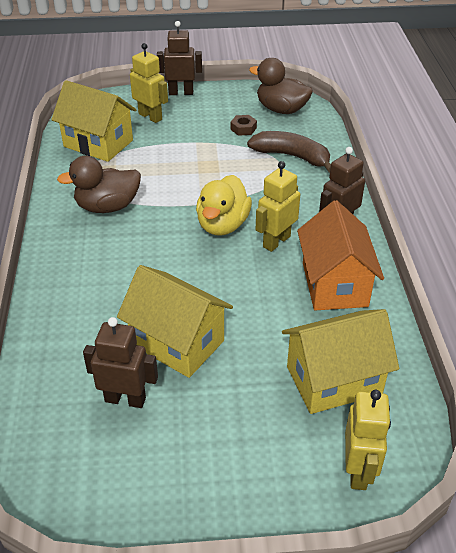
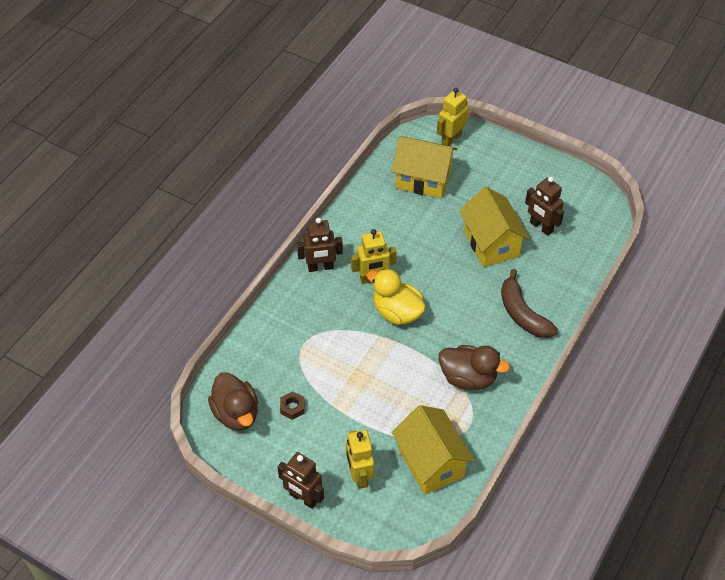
camera: 145 degrees left, 10 degrees up
yellow duck [196,175,252,236] -> yellow duck turned 105 degrees counterclockwise [366,269,426,325]
brown banana [247,131,331,173] -> brown banana moved to [501,269,558,338]
orange house [297,200,384,310] -> none

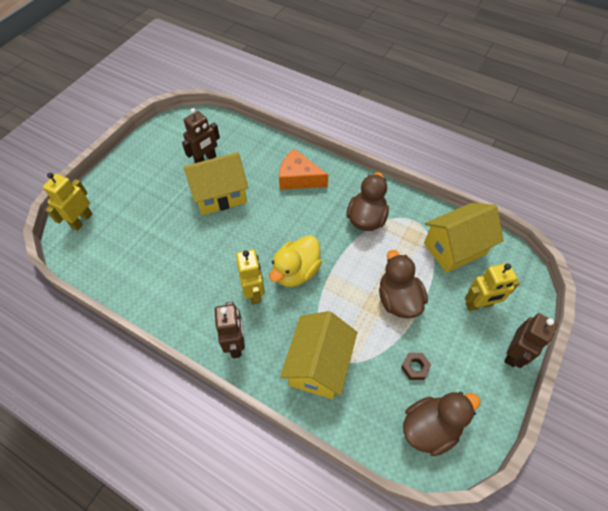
camera: 90 degrees left, 5 degrees up
yellow house [391,136,457,198] -> yellow house moved to [280,311,357,399]
yellow robot [437,88,469,146] -> yellow robot turned 75 degrees clockwise [43,173,93,231]
brown banana [501,269,558,338] -> orange cheese [279,149,328,190]
none -> brown duck [379,250,428,318]

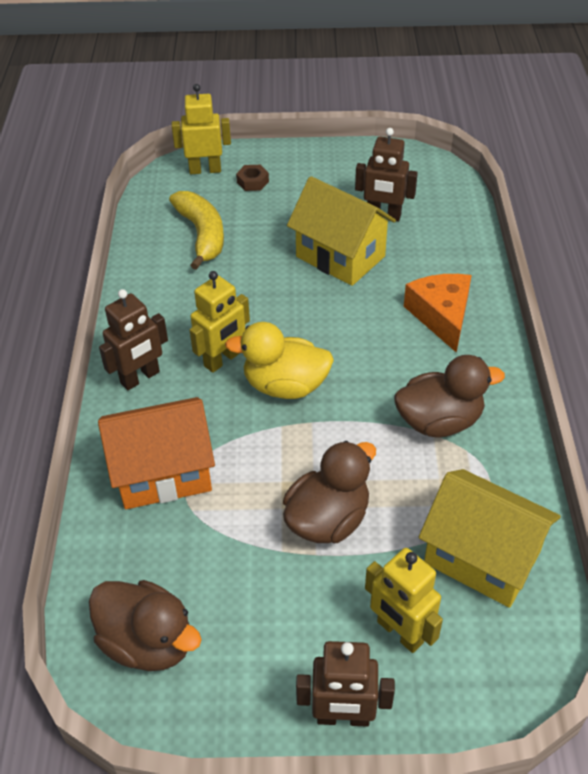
camera: 60 degrees right, 10 degrees down
yellow house [280,311,357,399] -> orange house [98,397,215,509]
brown nut [401,353,431,380] -> brown nut moved to [236,165,269,191]
none -> yellow banana [169,191,224,270]

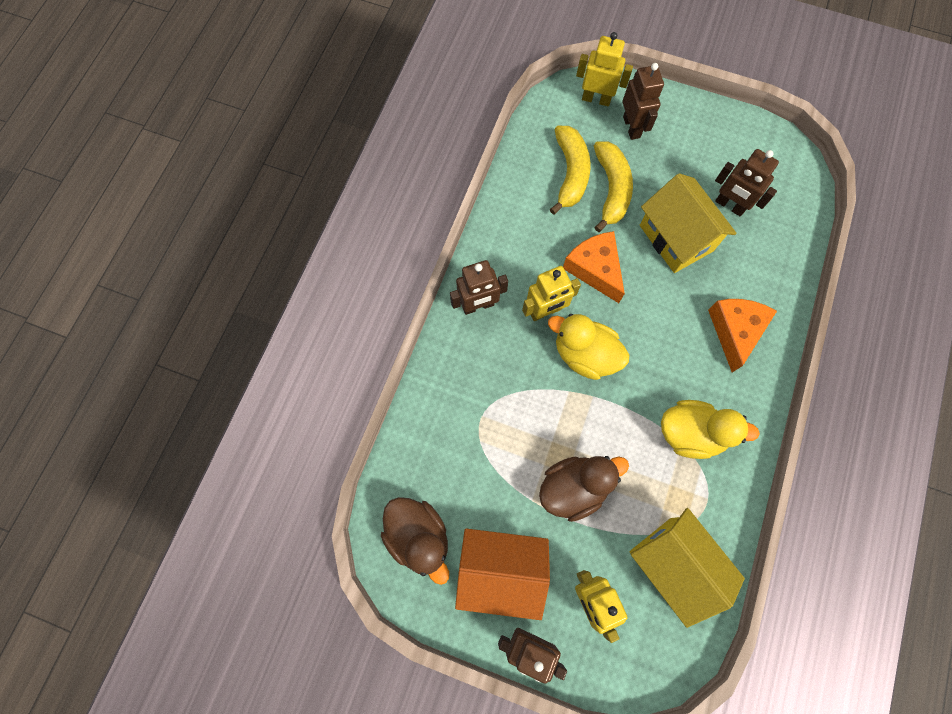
camera: 20 degrees right, 25 degrees up
orange house [98,397,215,509] -> orange house moved to [455,528,550,620]
brown nut [236,165,269,191] -> brown robot [623,63,664,140]
brown duck [394,355,505,437] -> yellow duck [661,400,760,459]
none -> orange cheese [563,231,625,303]
none -> yellow banana [594,141,633,232]

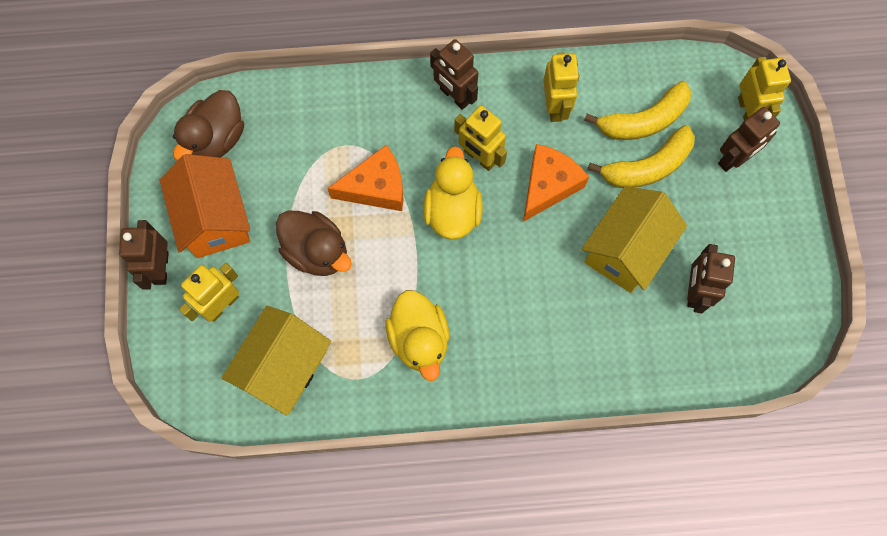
camera: 65 degrees right, 0 degrees up
orange cheese [708,299,777,372] -> orange cheese moved to [327,145,404,211]
none -> yellow robot [543,52,579,122]

